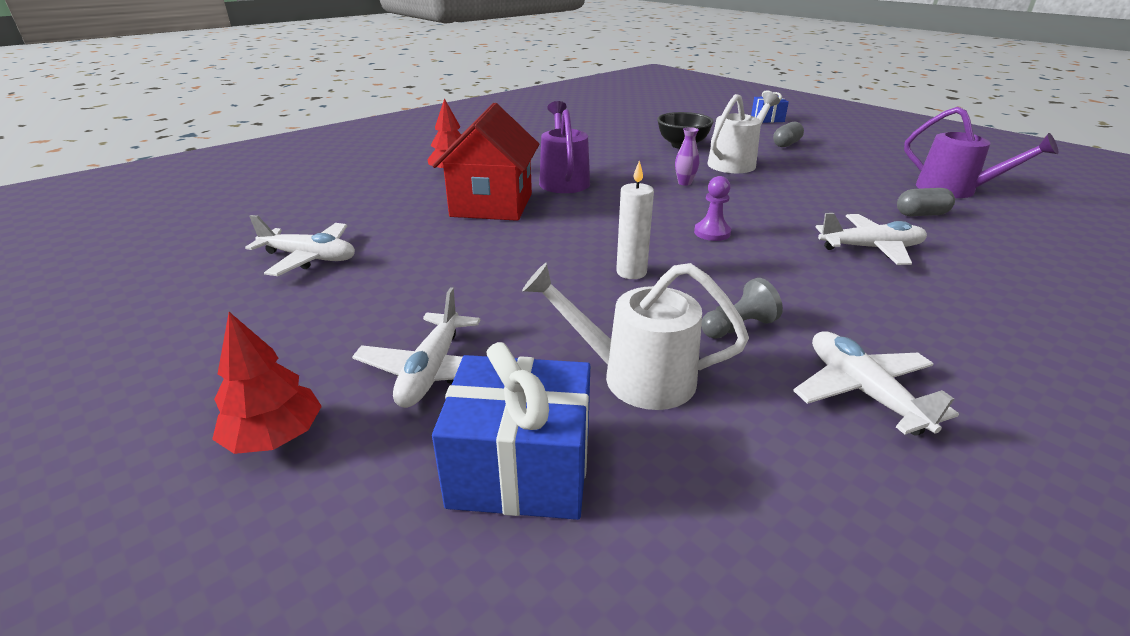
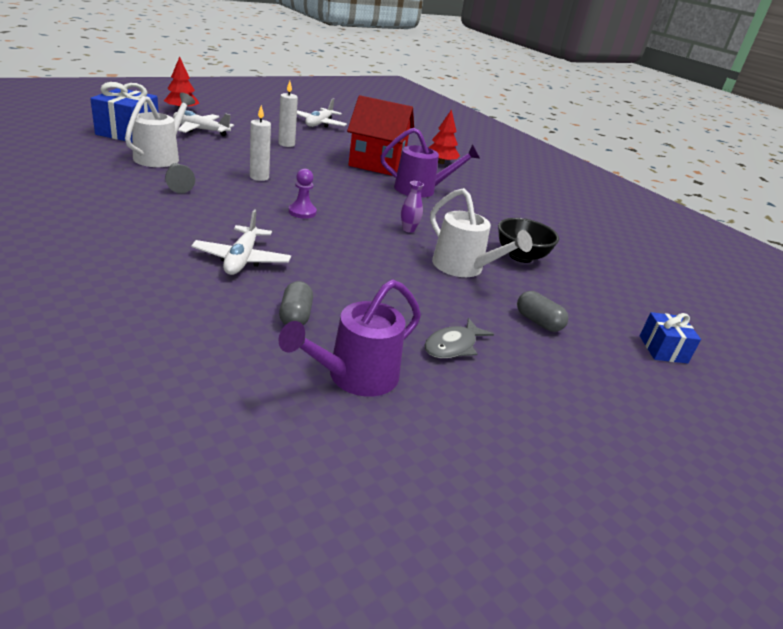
camera: 90 degrees right, 0 degrees up
white plane [793,331,959,435] -> none
none -> white candle [278,81,298,147]
none -> grey fish [424,318,494,358]

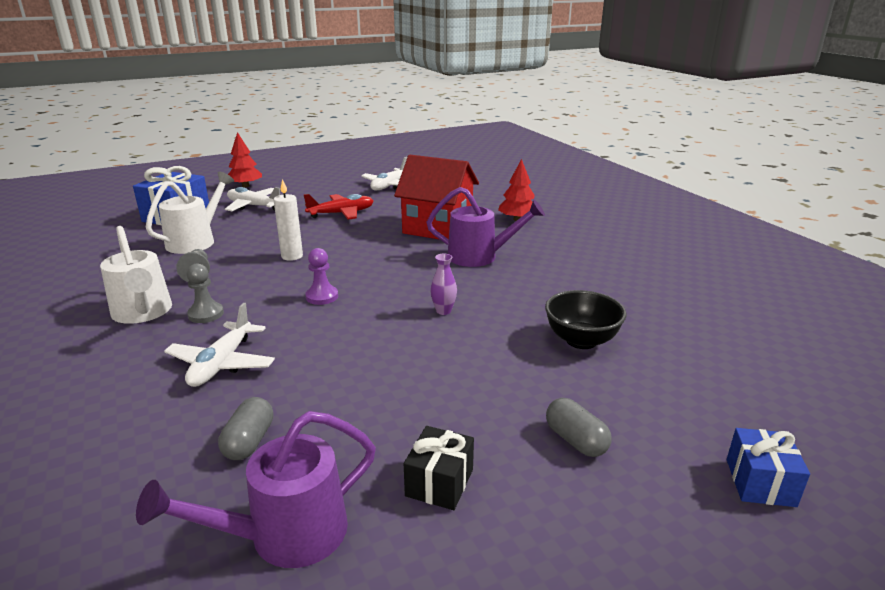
camera: 15 degrees right, 5 degrees down
white candle [278,81,298,147] -> red plane [304,194,373,220]
grey fish [424,318,494,358] -> black gift [404,426,474,510]
white watering can [430,188,532,277] -> white watering can moved to [100,226,172,324]
none -> grey pawn [187,264,224,323]

